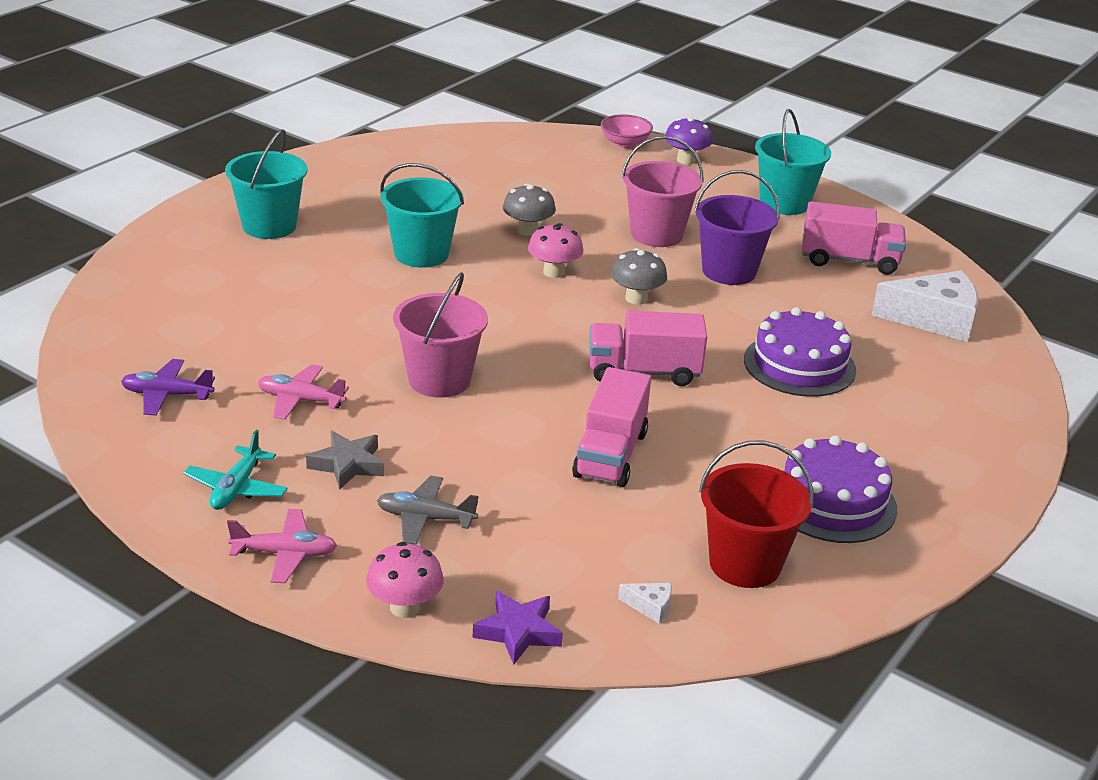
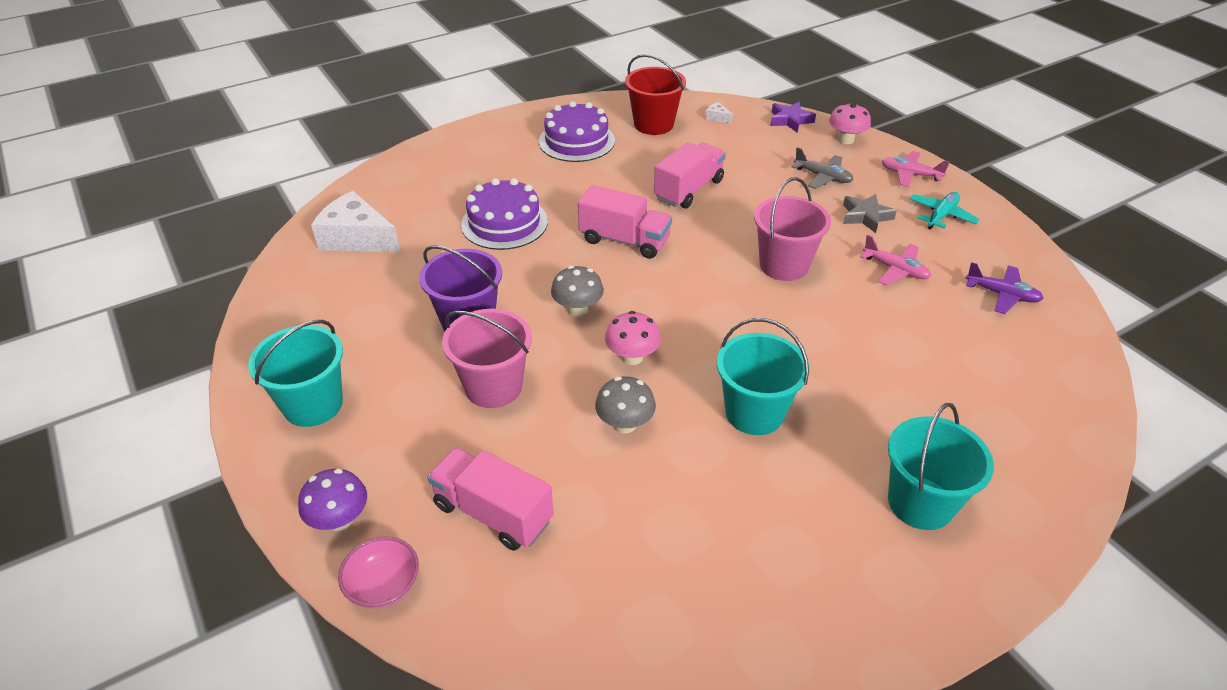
camera: 155 degrees left, 10 degrees up
pink truck [802,201,906,275] -> pink truck moved to [427,448,554,551]

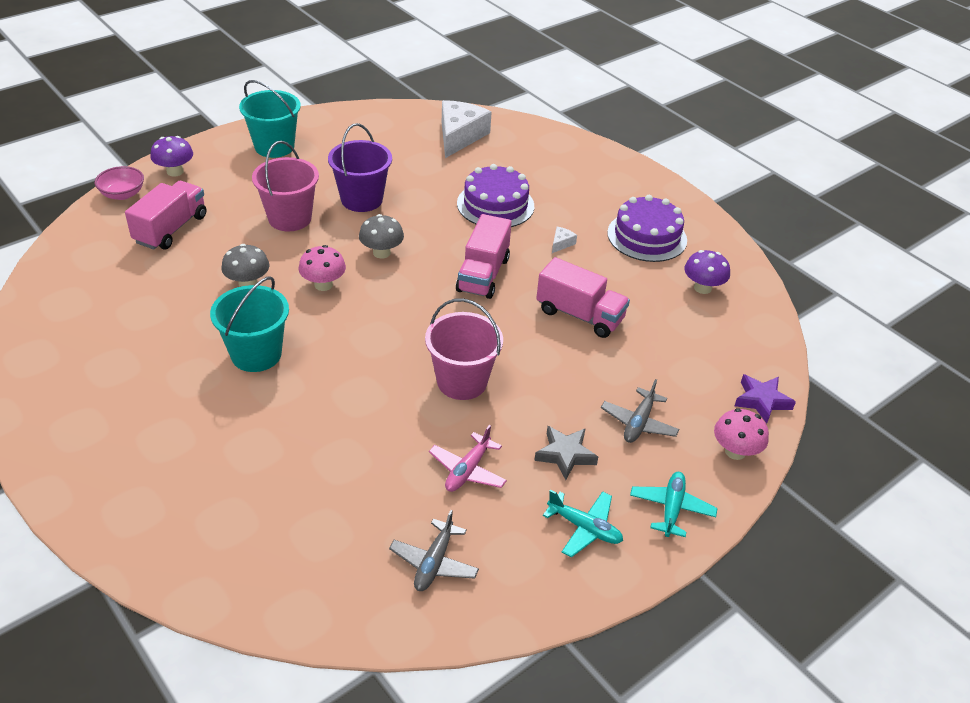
camera: 80 degrees right, 0 degrees up
red bucket [625,54,686,135] -> purple mushroom [684,250,730,294]
white cheese [705,102,733,124] -> white cheese moved to [552,227,577,253]
pink plane [881,151,950,187] -> turquoise plane [630,472,717,537]
turquoise bucket [888,403,994,530] -> none
purple plane [966,262,1044,314] -> grey plane [389,510,479,591]

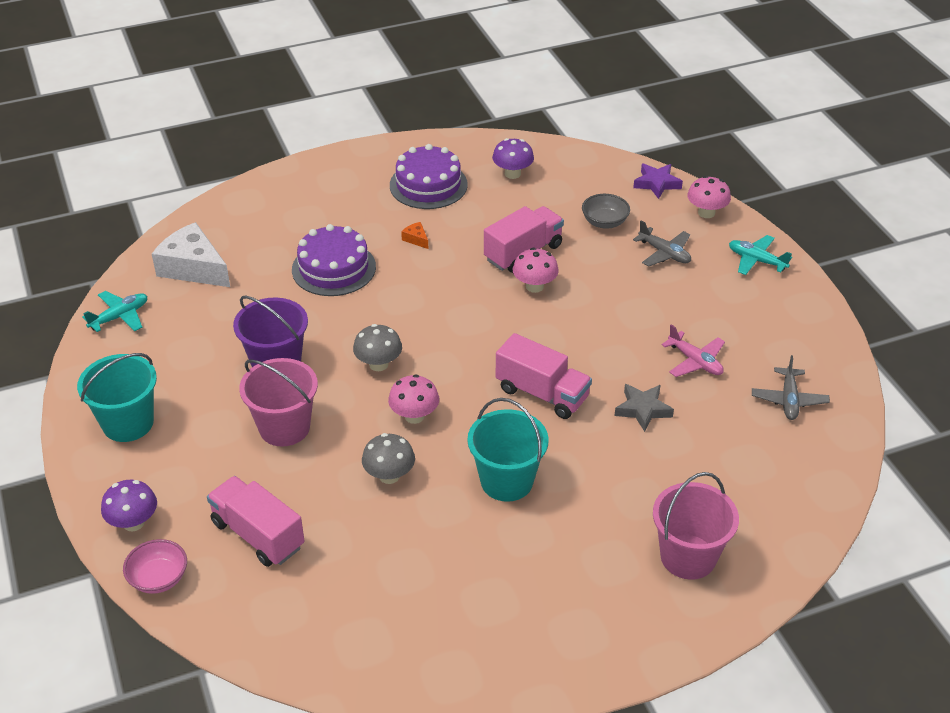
camera: 70 degrees left, 0 degrees up
grey plane [389,510,479,591] -> grey plane turned 60 degrees clockwise [752,355,830,420]
pink bucket [425,298,503,400] -> pink bucket moved to [653,472,739,580]
pink truck [456,214,512,299] -> pink truck moved to [496,333,592,419]
grey star [534,426,598,480] -> grey star moved to [615,384,674,432]
turquoise plane [543,489,623,558] -> turquoise plane moved to [82,291,147,332]
white cheese [552,227,577,253] -> orange cheese [401,222,428,249]
none -> pink mushroom [513,248,559,293]
none -> grey bowl [582,194,630,229]

